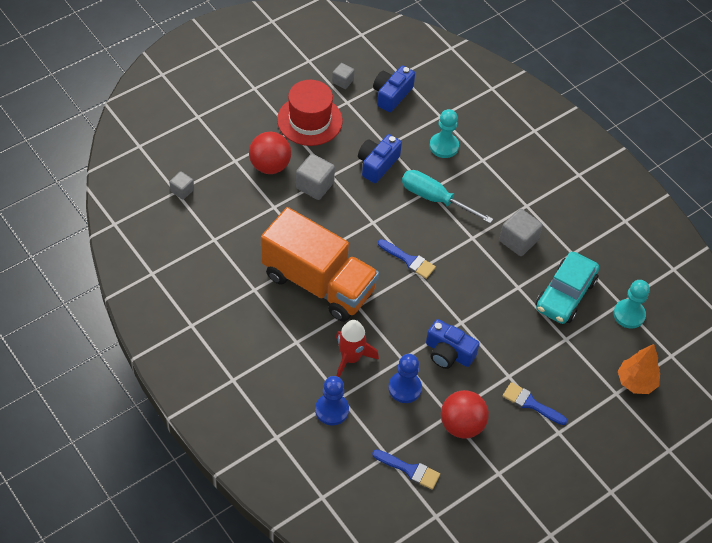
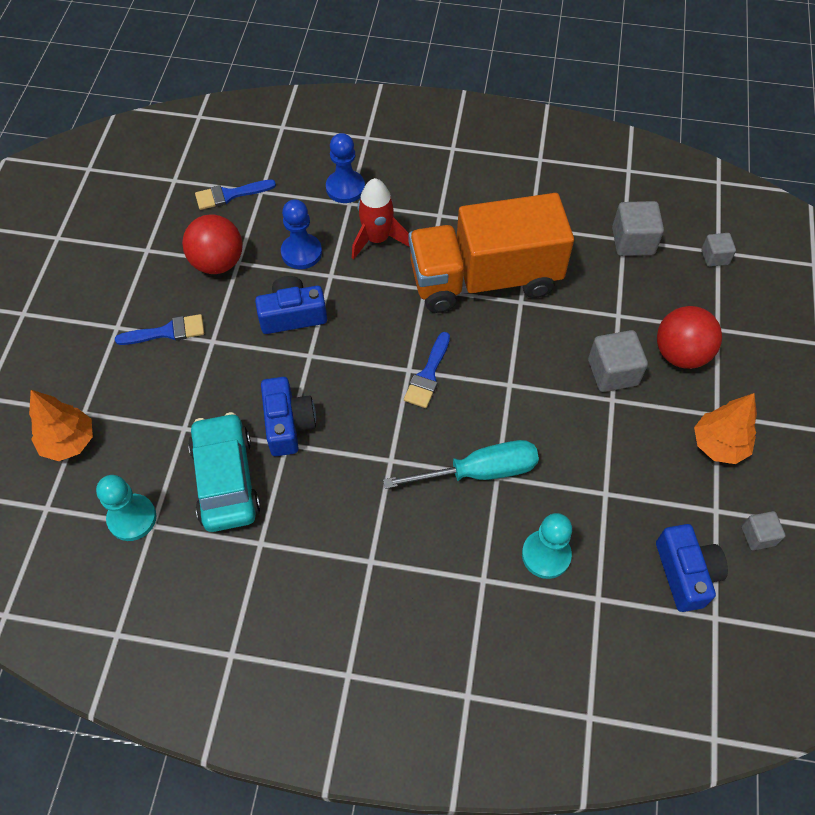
camera: 140 degrees right, 5 degrees up
red hat [277,80,343,146] -> orange tree [694,393,757,464]
blue camera [358,134,402,183] -> blue camera moved to [261,377,316,456]
blue brush [378,239,436,279] -> blue brush turned 60 degrees counterclockwise [404,332,450,408]
grey cube [499,209,543,256] -> grey cube moved to [612,201,664,256]

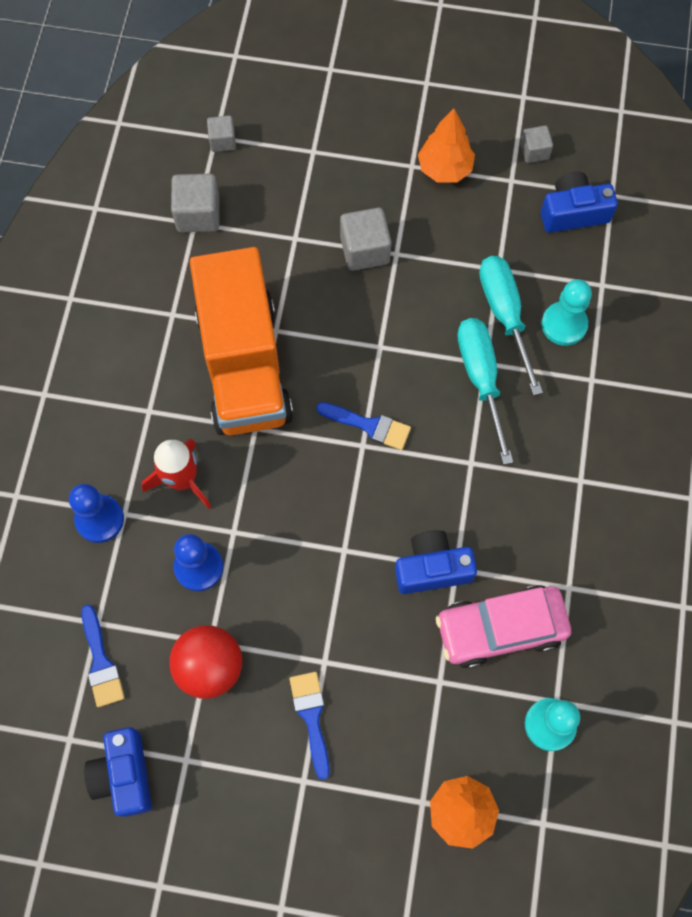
camera: 90 degrees left, 10 degrees up
turquoise car [188,412,261,532] -> pink car [436,585,571,669]
blue camera [255,276,327,334] -> blue camera moved to [84,727,152,817]
red ball [657,306,722,369] -> none
none -> turquoise screwdriver [479,256,543,395]

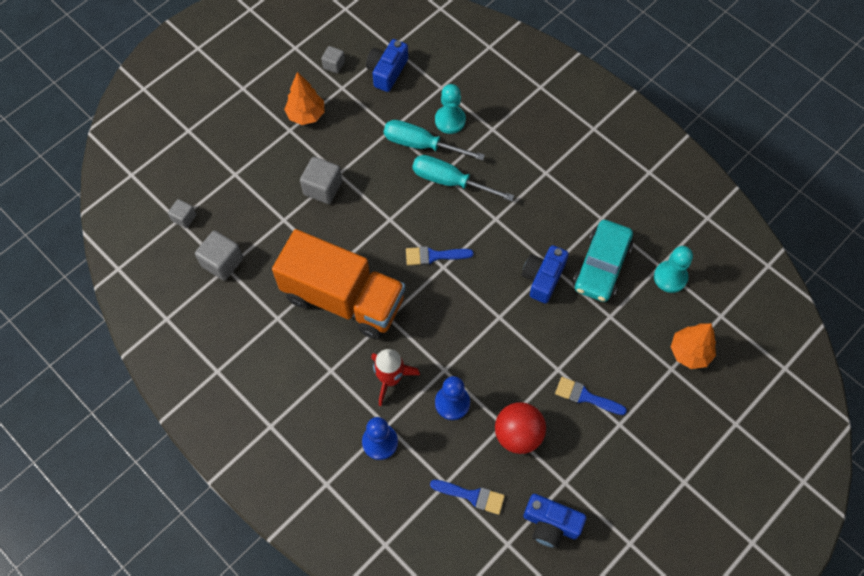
camera: 55 degrees left, 5 degrees down
blue brush [316,402,411,450] -> blue brush turned 150 degrees counterclockwise [406,246,474,265]
pink car [436,585,571,669] -> turquoise car [573,220,633,302]

